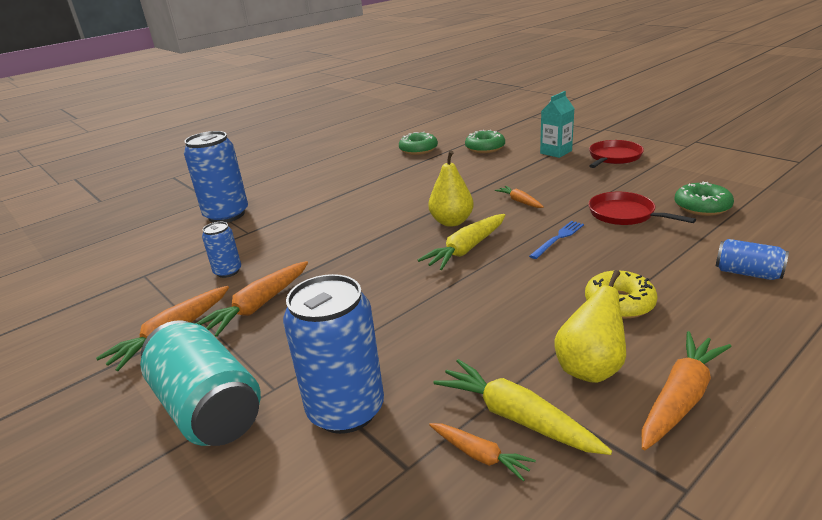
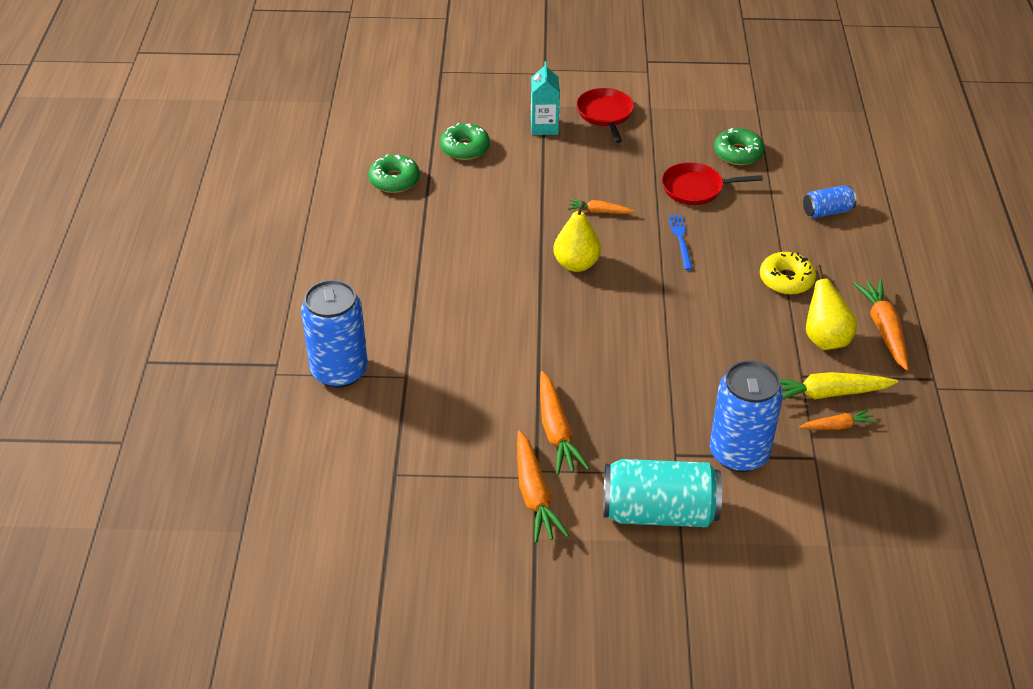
camera: 50 degrees left, 15 degrees up
blue can [202,222,241,278] -> none
yellow carrot [418,214,505,270] -> none

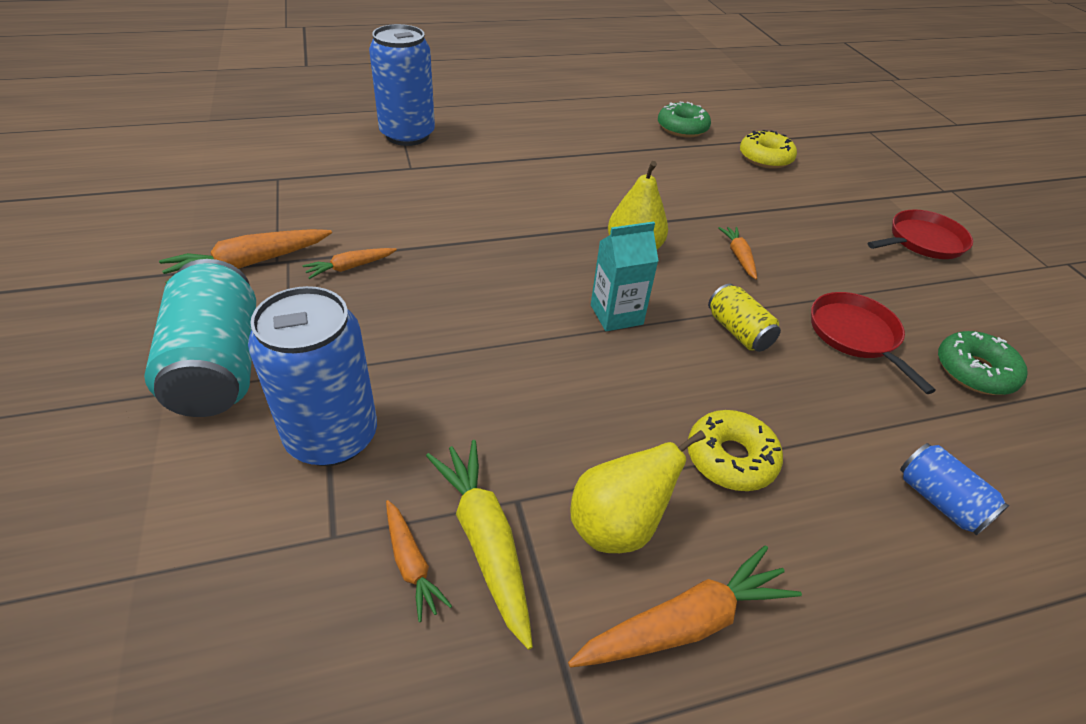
camera: 70 degrees right, 0 degrees up
green donut [440,123,490,160] -> yellow donut [740,130,797,169]
turquoise carton [531,61,560,135] -> turquoise carton moved to [591,222,658,331]
orange carrot [540,371,589,475] -> orange carrot [303,248,397,279], size x0.58
blue fork [668,215,693,270] -> yellow can [708,284,781,352]

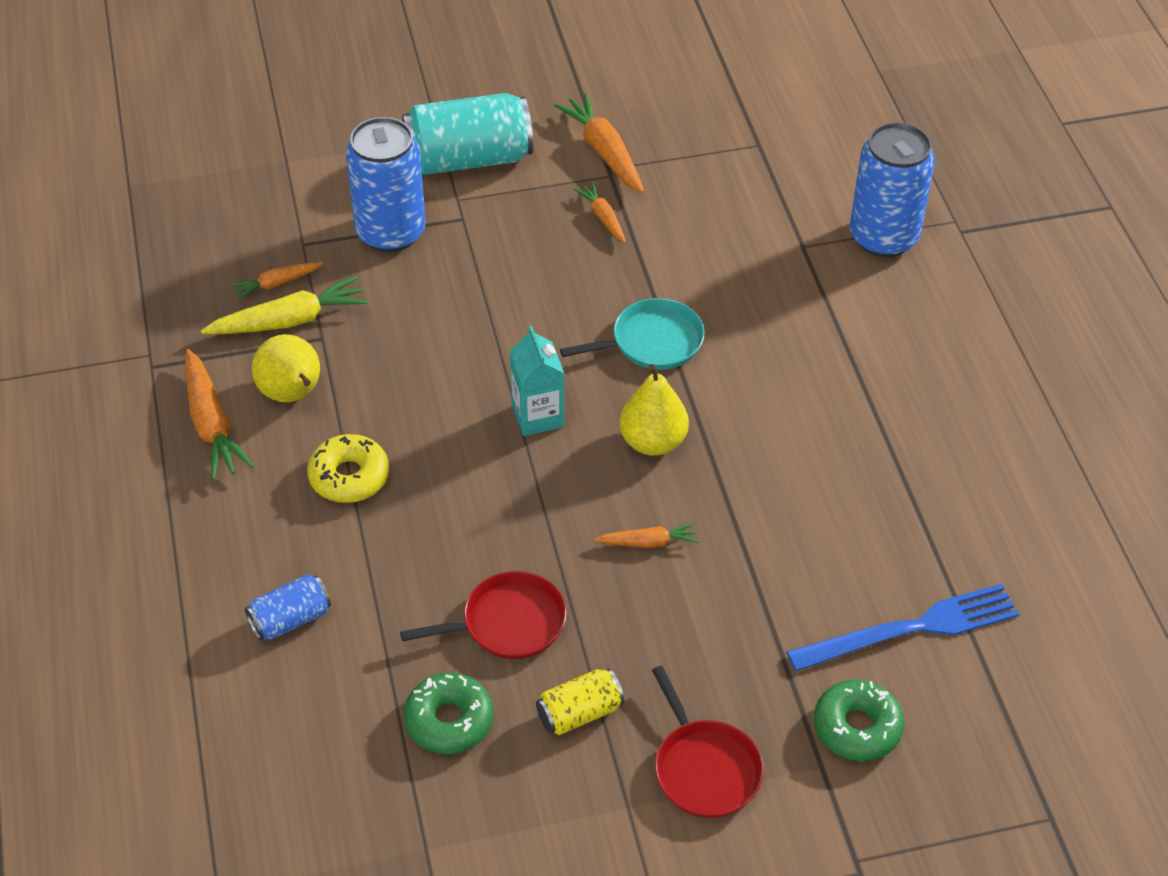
camera: 95 degrees right, 5 degrees up
green donut [658,101,711,137] -> green donut moved to [814,679,904,761]
yellow can [708,284,781,352] -> yellow can moved to [536,668,624,735]
yellow donut [740,130,797,169] -> blue fork [787,583,1019,671]
none -> turquoise pan [560,298,705,370]

